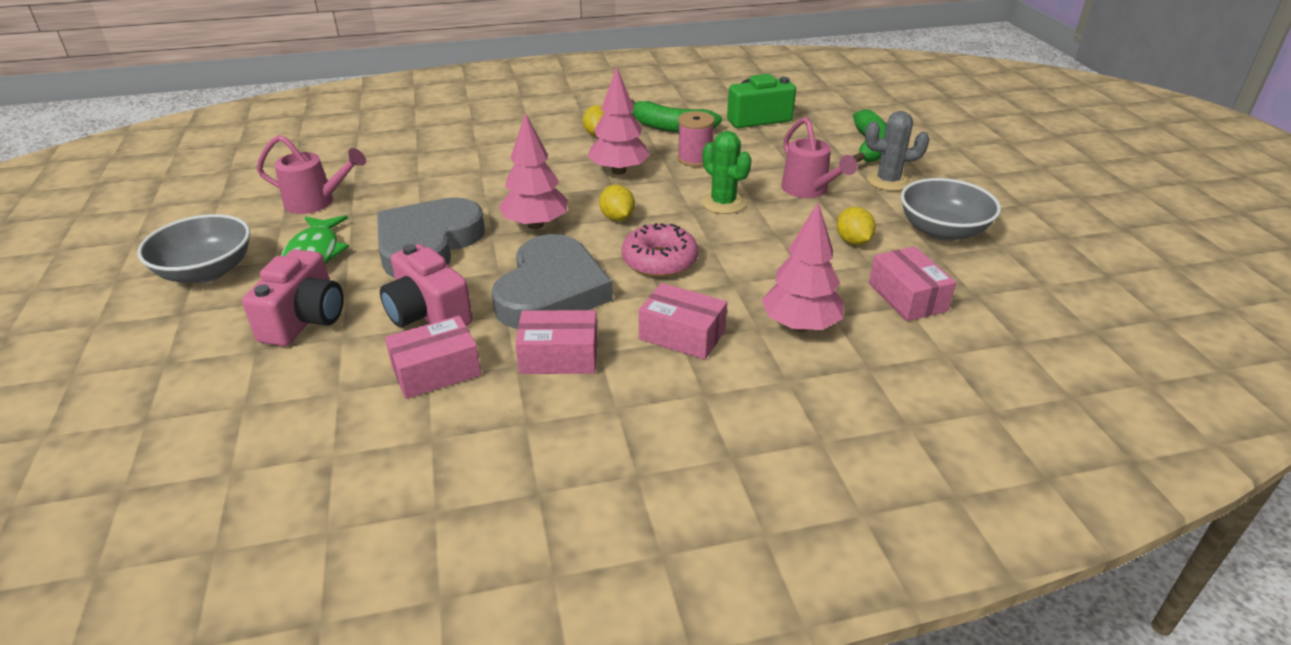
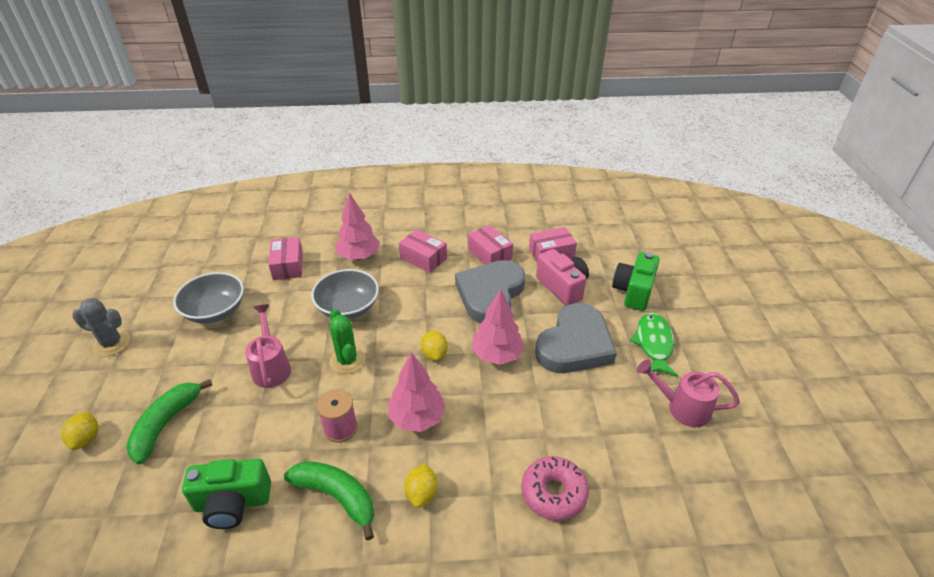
camera: 170 degrees left, 5 degrees up
grey bowl [137,214,250,283] -> grey bowl moved to [311,269,379,319]
pink camera [242,249,343,346] -> green camera [612,252,660,311]
pink box [515,310,598,374] -> pink box turned 45 degrees clockwise [468,225,513,264]
pink donut [622,223,698,277] -> pink donut moved to [521,456,589,521]
yellow lemon [837,207,876,245] -> yellow lemon moved to [61,412,98,450]
grey cactus [865,111,929,191] -> grey cactus moved to [72,298,130,356]

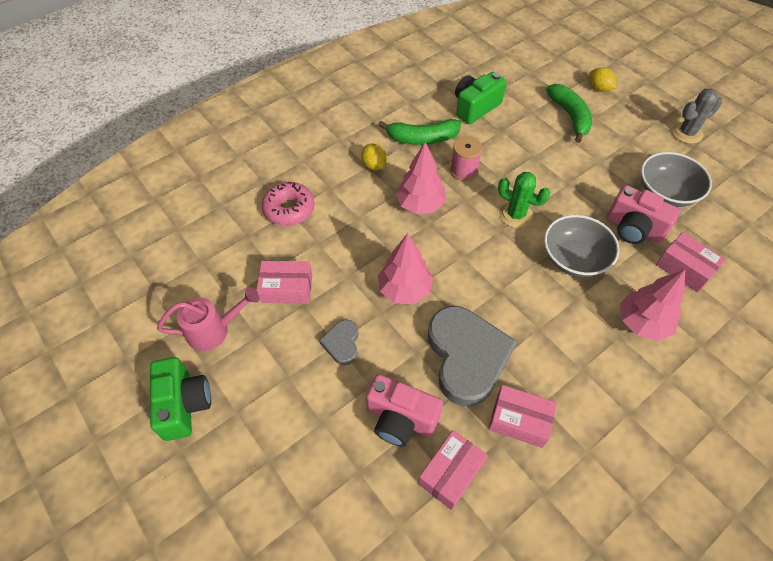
camera: 145 degrees right, 15 degrees up
pink watering can [245,304,291,388] -> none
pink box [399,229,447,273] -> pink box moved to [256,261,312,304]
yellow lemon [421,331,448,361] -> none
grey heart [535,303,617,373] -> grey heart [319,320,358,366], size x0.46
green camera [612,252,660,311] -> green camera moved to [150,357,211,441]
green fish [630,313,678,377] -> none
none -> pink camera [607,185,680,244]

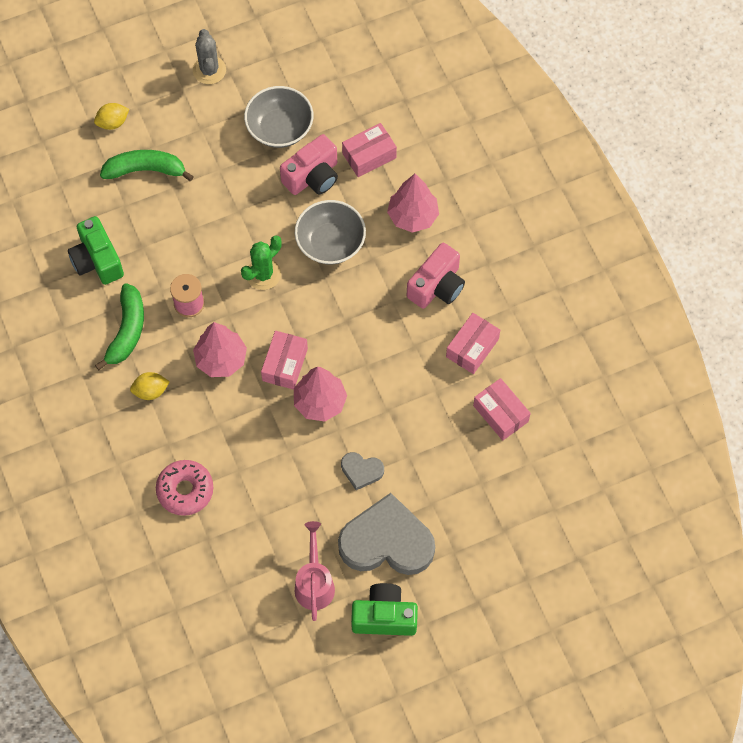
camera: 75 degrees left, 10 degrees up
pink box [256,261,312,304] -> pink box moved to [261,331,308,390]
pink camera [366,374,443,447] -> pink camera moved to [407,243,465,309]
grey heart [428,306,517,406] -> grey heart moved to [338,493,435,575]

